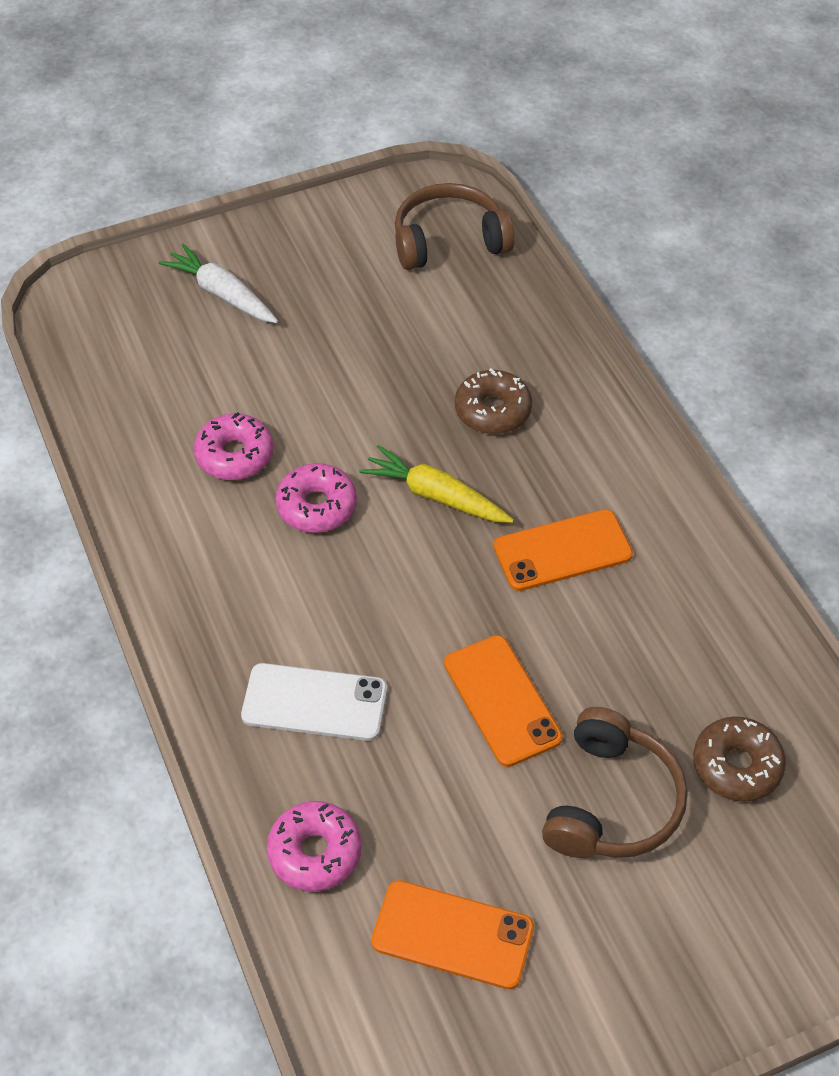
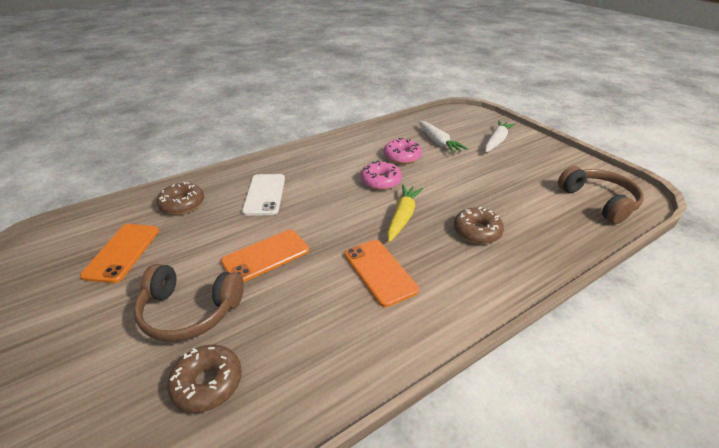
camera: 80 degrees right, 15 degrees down
pink donut [267,801,362,892] -> brown donut [156,182,204,215]
none -> white carrot [418,121,468,154]

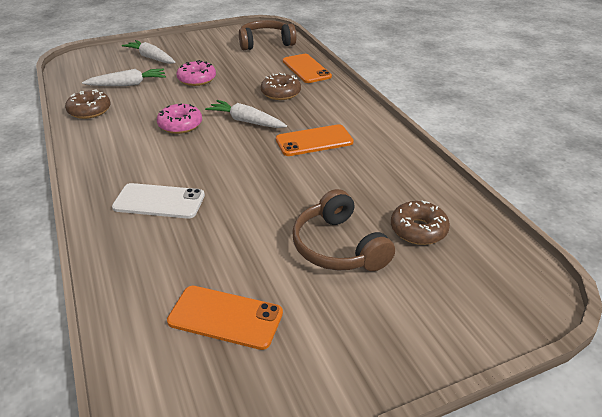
camera: 80 degrees left, 0 degrees up
brown headphones [134,264,244,342] -> brown headphones turned 135 degrees clockwise [292,189,395,271]
brown donut [156,182,204,215] -> brown donut moved to [65,89,111,119]
orange phone [221,230,309,282] -> orange phone moved to [283,54,332,83]
pink donut [384,138,422,164] -> pink donut moved to [177,60,216,86]
yellow carrot [387,184,423,242] -> white carrot [205,100,287,128]

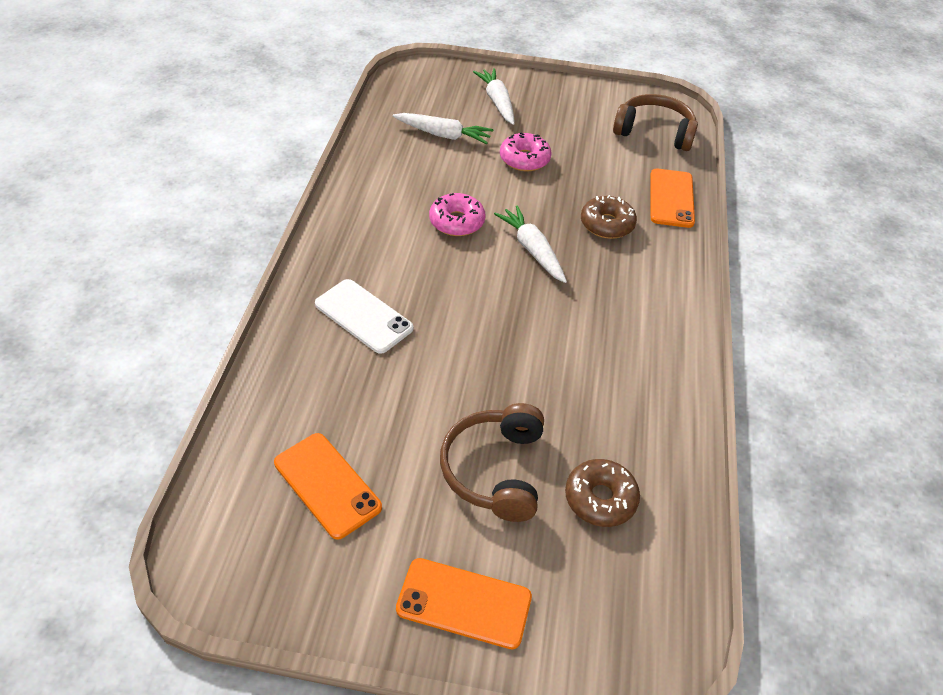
camera: 30 degrees right, 10 degrees up
brown donut [65,89,111,119] -> none
orange phone [276,124,354,156] -> orange phone moved to [396,558,532,649]

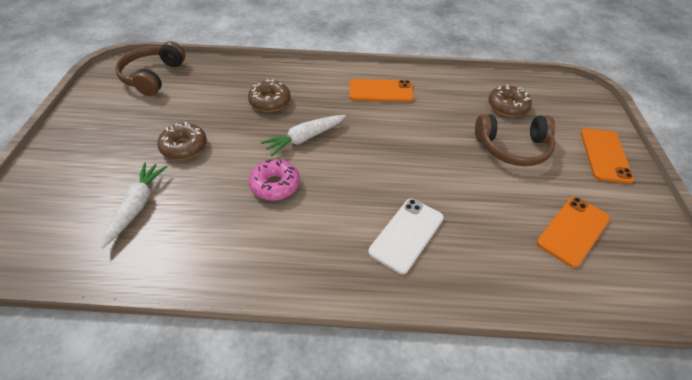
camera: 95 degrees left, 0 degrees up
white carrot [473,68,515,125] -> none
pink donut [500,133,552,171] -> brown donut [157,122,207,160]
orange phone [650,168,695,228] -> orange phone moved to [350,79,414,102]

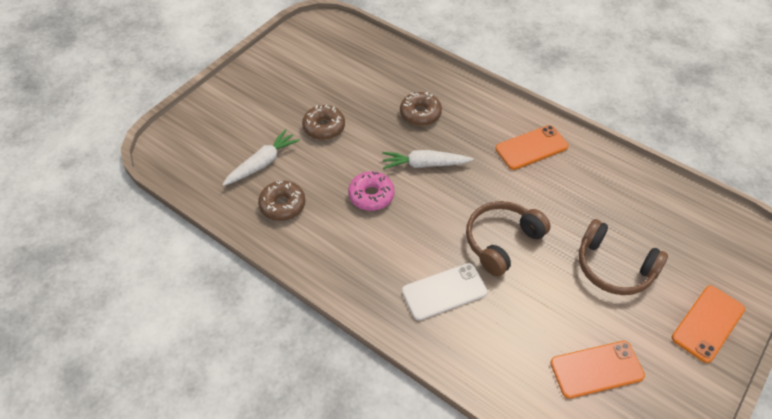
camera: 35 degrees right, 5 degrees up
brown headphones [115,41,185,96] -> brown headphones moved to [466,201,551,276]
orange phone [350,79,414,102] -> orange phone turned 60 degrees counterclockwise [495,125,569,170]
brown donut [488,85,532,117] -> brown donut moved to [258,181,305,221]

